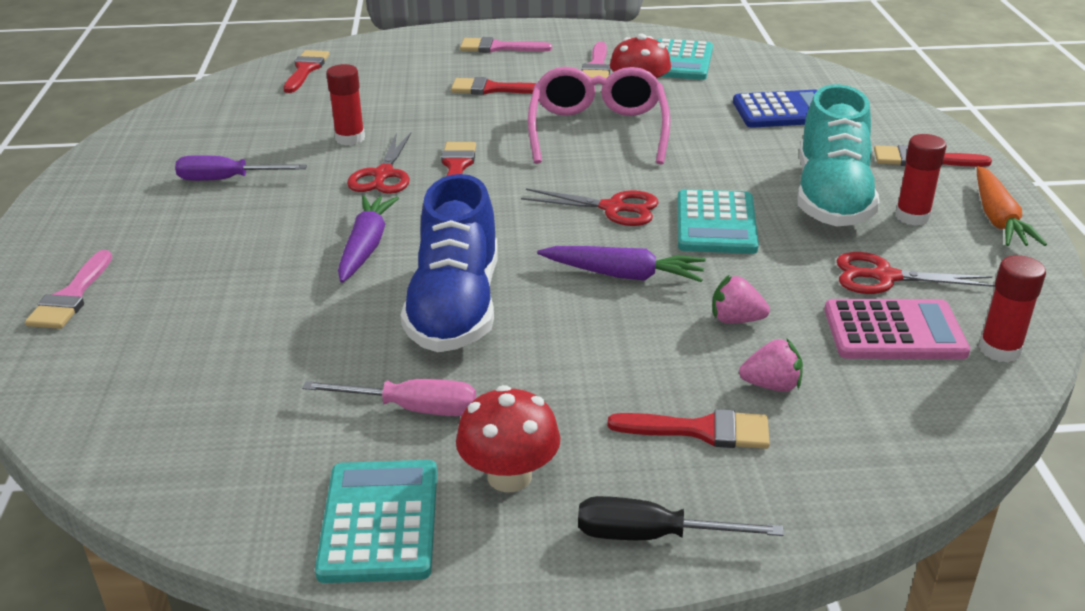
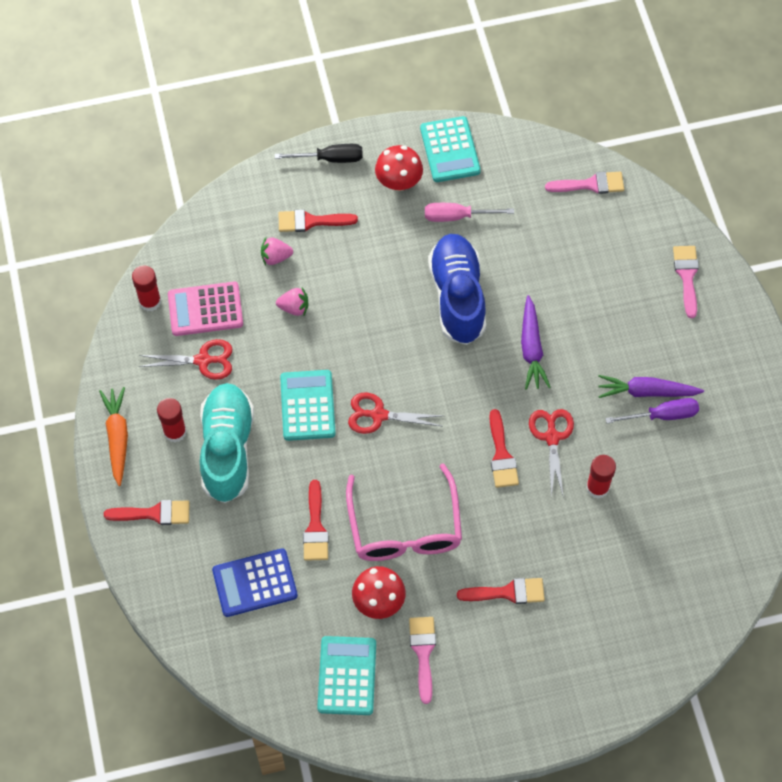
camera: 170 degrees right, 30 degrees up
red brush [284,50,329,93] -> red brush moved to [303,480,328,561]
pink brush [460,37,552,53] -> pink brush moved to [545,172,624,194]
purple carrot [537,246,706,282] -> purple carrot moved to [598,375,704,398]

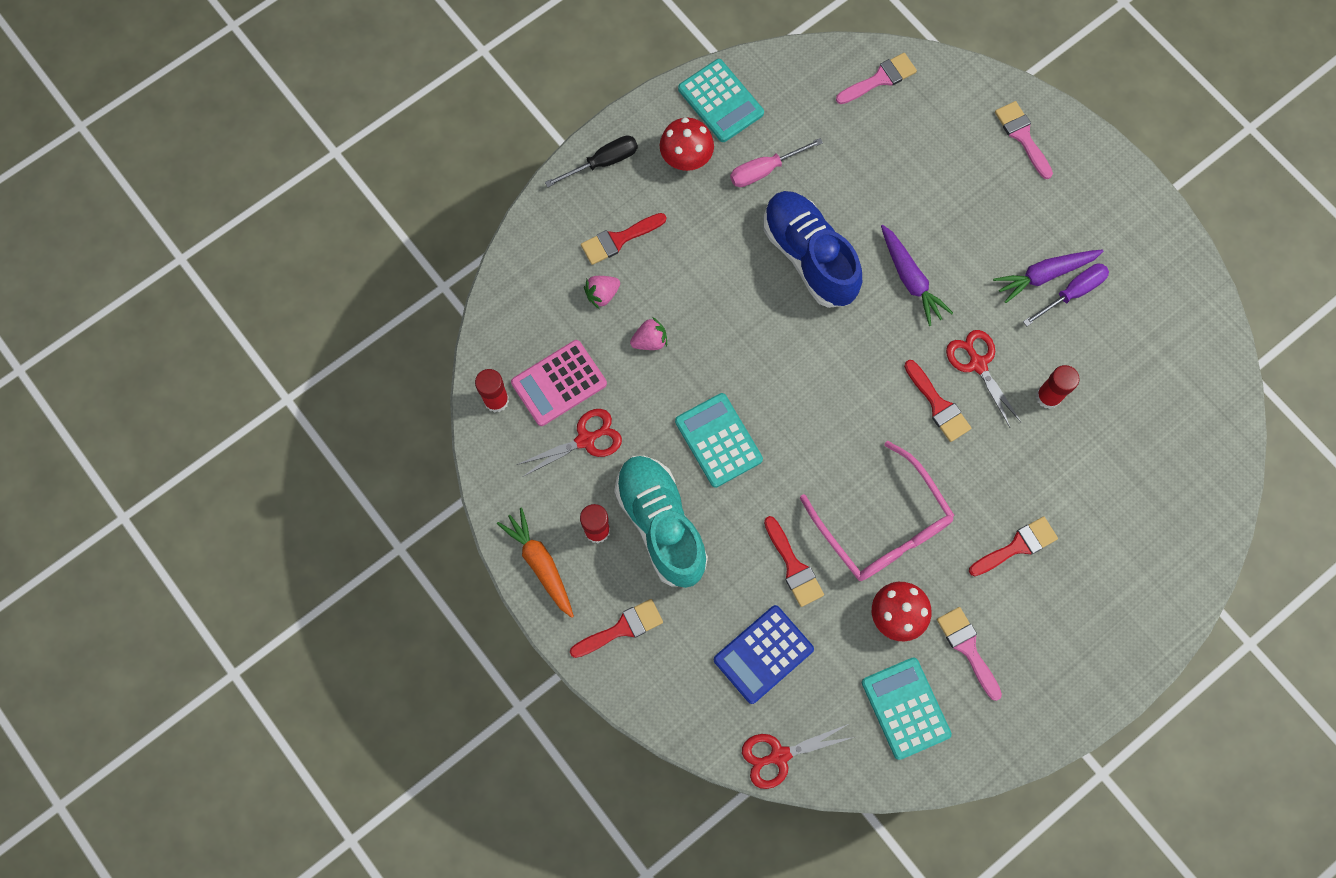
camera: 25 degrees left, 10 degrees up
red scissors [348,393,442,434] -> red scissors moved to [742,724,854,789]

